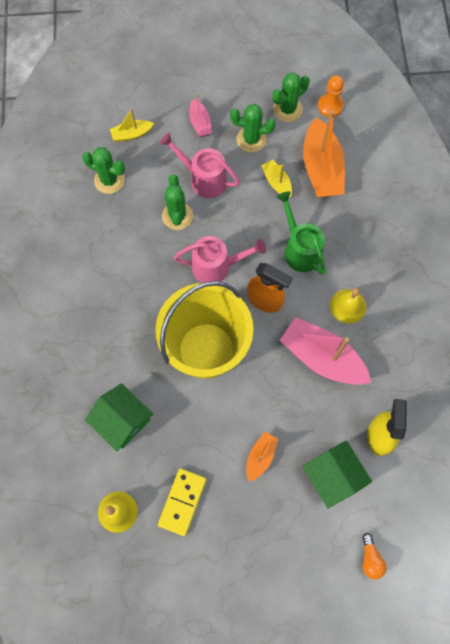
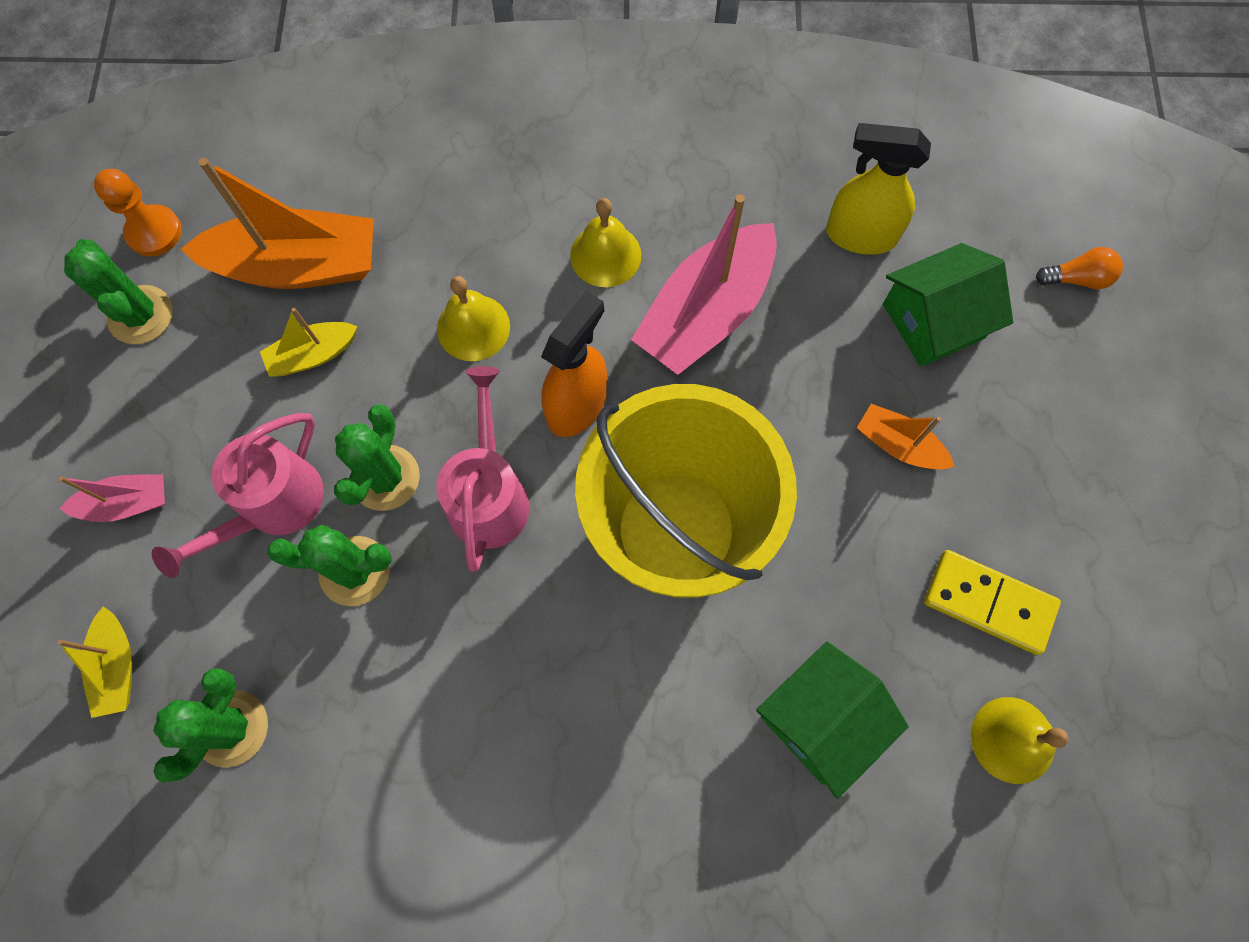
camera: 85 degrees left, 0 degrees up
green cactus [230,104,276,152] -> green cactus moved to [334,404,420,511]
green watering can [276,191,326,275] -> yellow bell [437,276,510,361]

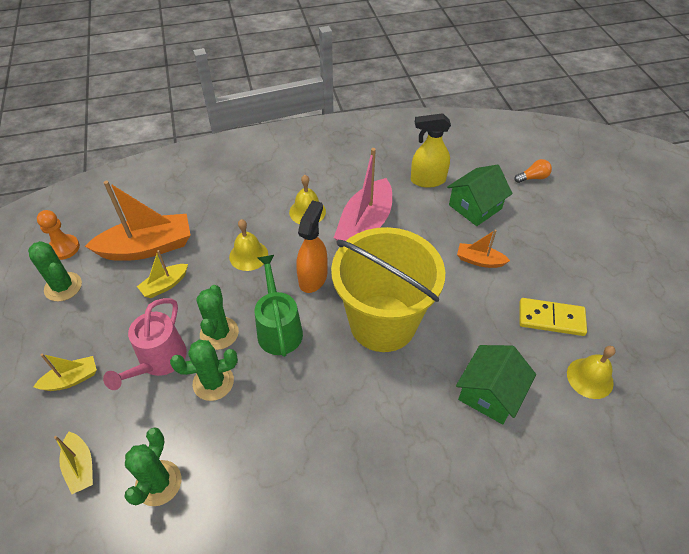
camera: 15 degrees left, 20 degrees down
pink boat [59,474,165,522] -> yellow boat [33,354,97,391]
pink watering can [437,366,529,572] -> green watering can [255,255,303,357]

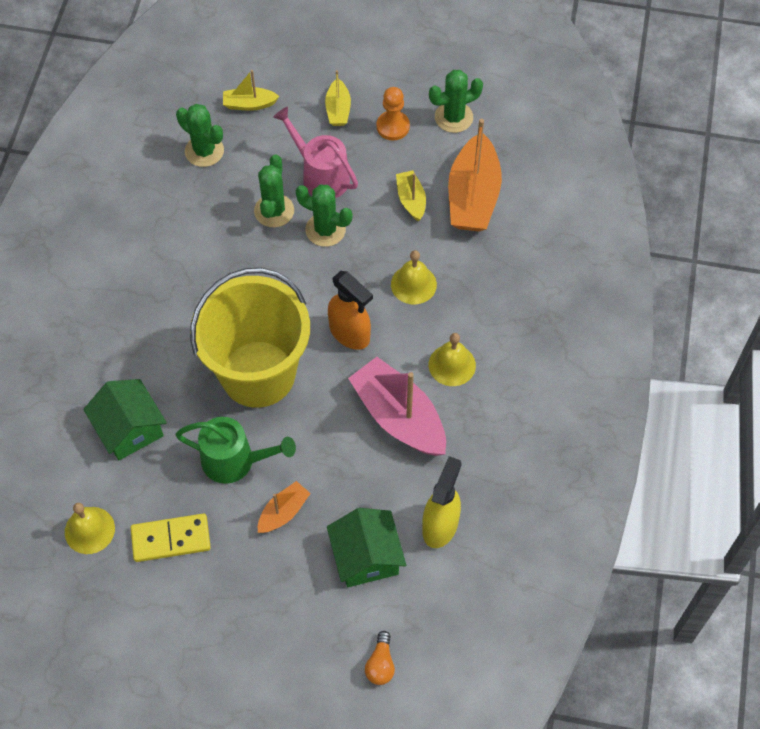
camera: 115 degrees right, 10 degrees up
orange pawn [37,210,80,260] -> orange pawn moved to [376,87,410,140]
green watering can [255,255,303,357] -> green watering can moved to [175,417,296,484]
yellow domino [520,298,587,336] -> yellow domino turned 45 degrees clockwise [131,514,211,562]

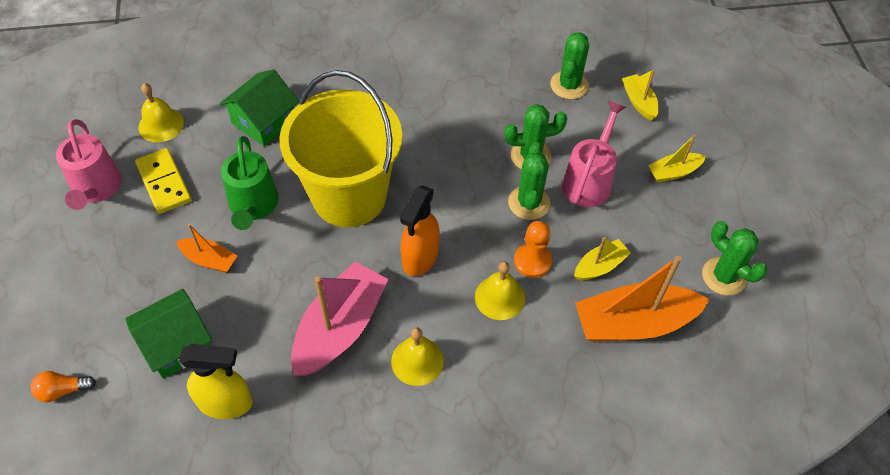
camera: 70 degrees right, 5 degrees down
orange pawn [376,87,410,140] -> orange pawn moved to [514,221,552,278]
none -> pink watering can [56,119,122,210]

